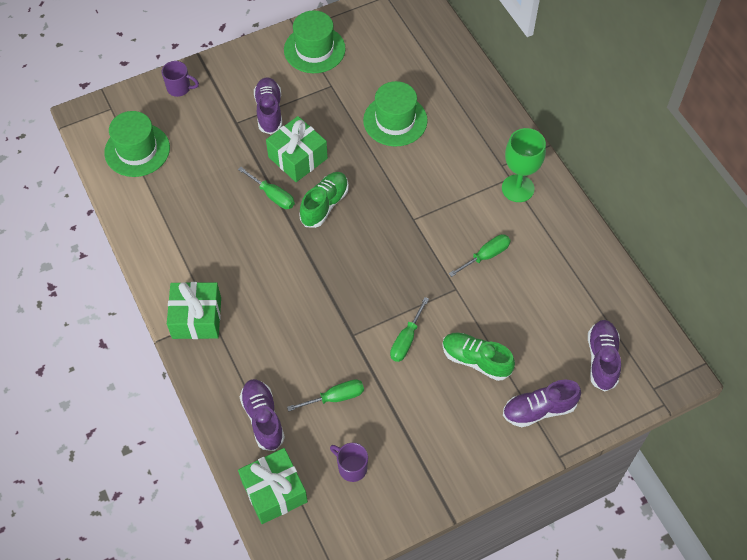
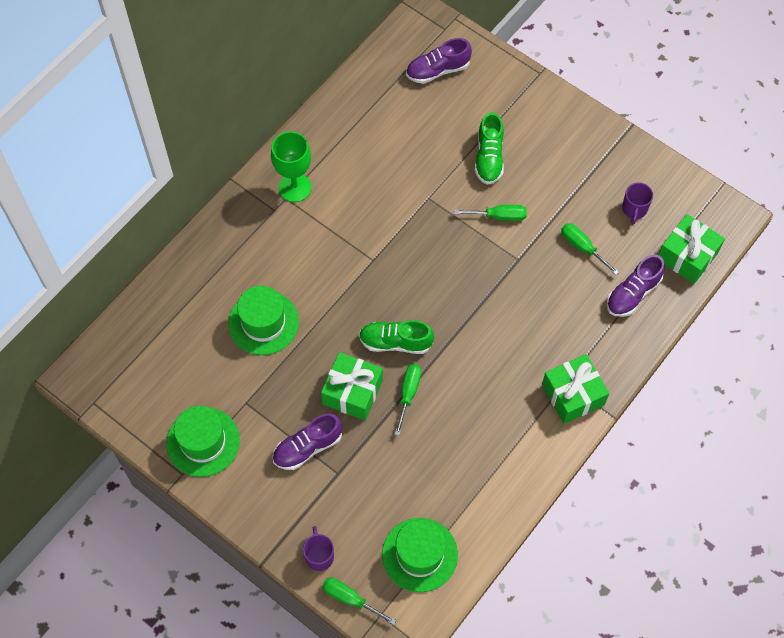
camera: 115 degrees left, 5 degrees up
green screwdriver [449,234,511,277] -> green screwdriver moved to [322,578,396,625]
purple shoe [503,380,581,427] -> none

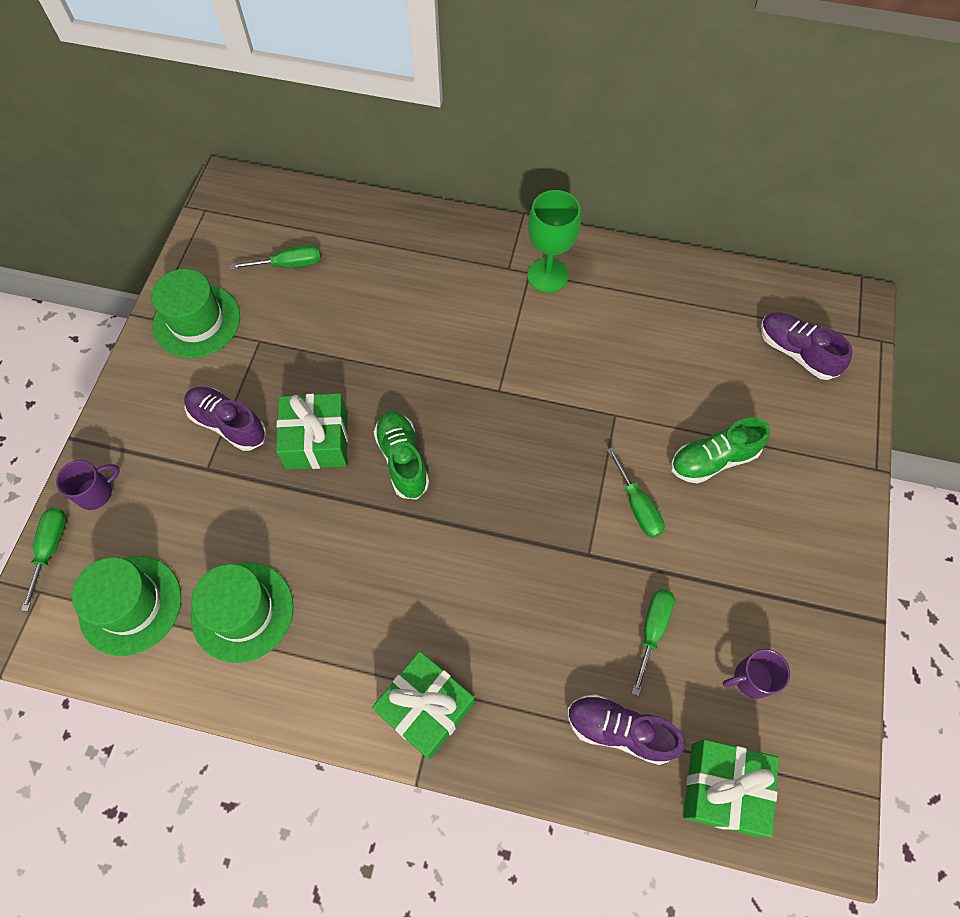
camera: 65 degrees right, 0 degrees up
green hat [228,286,299,355] -> green hat moved to [191,562,294,663]
green screwdriver [395,364,421,436] -> green screwdriver moved to [231,245,321,269]

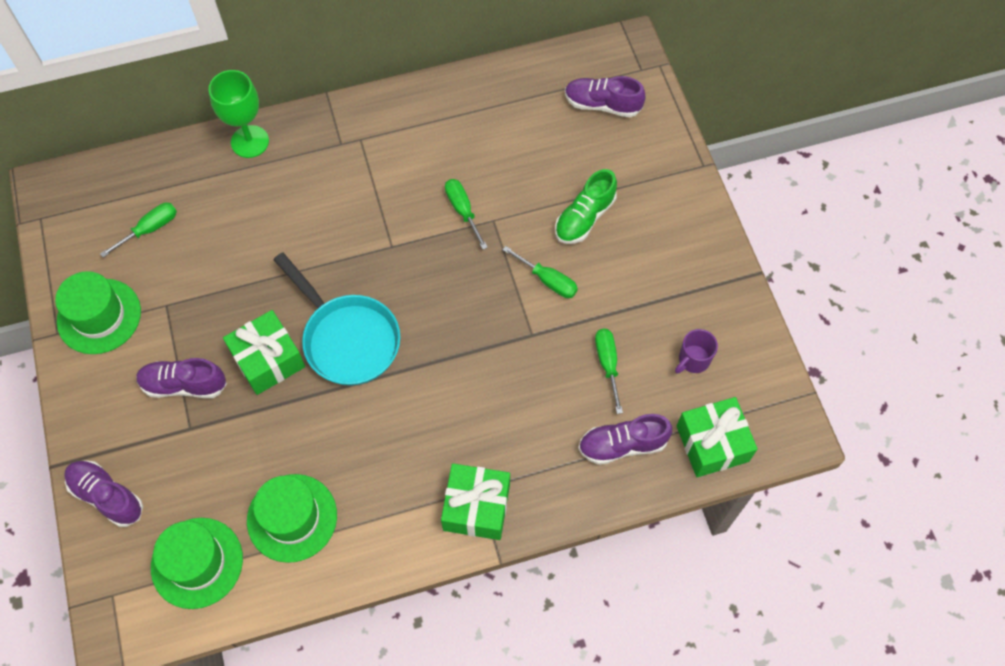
camera: 30 degrees left, 0 degrees up
green screwdriver [21,508,66,611] -> green screwdriver moved to [445,179,488,249]
purple mug [56,460,120,510] -> purple shoe [64,460,143,527]
green shoe [374,410,429,500] -> turquoise pan [274,252,400,386]
green goblet [527,190,581,293] -> green goblet moved to [209,70,269,158]

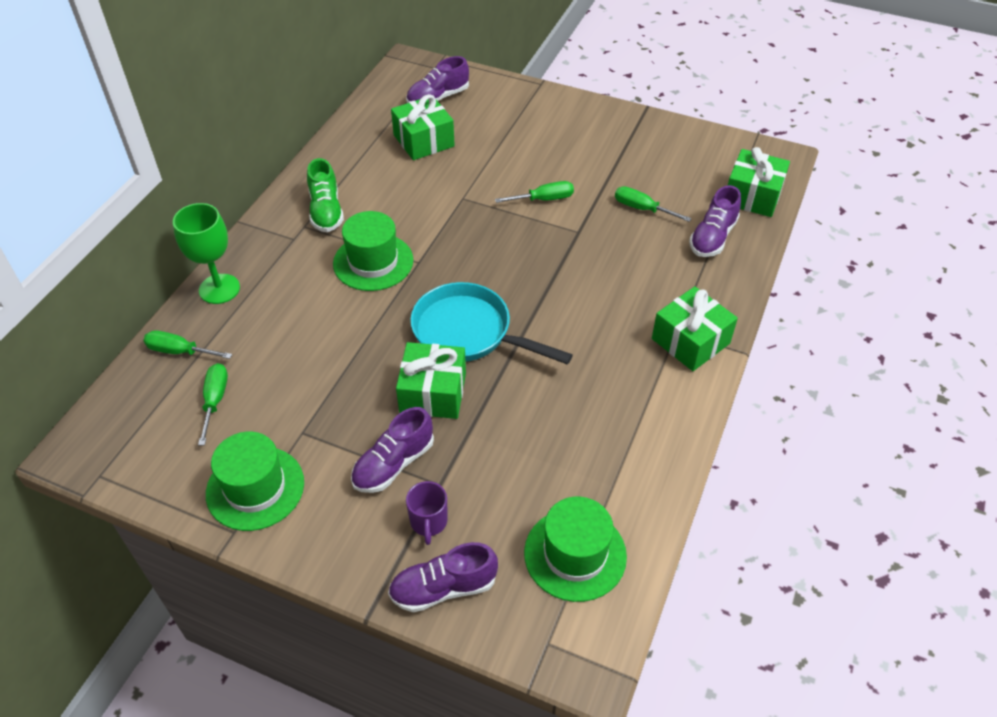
camera: 50 degrees left, 15 degrees down
green hat [247,474,337,563] -> green hat moved to [333,211,413,291]
turquoise pan [274,252,400,386] -> turquoise pan turned 150 degrees counterclockwise [410,282,573,365]
green screwdriver [445,179,488,249] -> green screwdriver moved to [143,330,232,359]
green shoe [555,169,617,244] -> green shoe moved to [307,158,344,232]
purple mug [675,329,718,374] -> purple mug moved to [406,481,448,545]
none -> green gift [391,94,455,160]

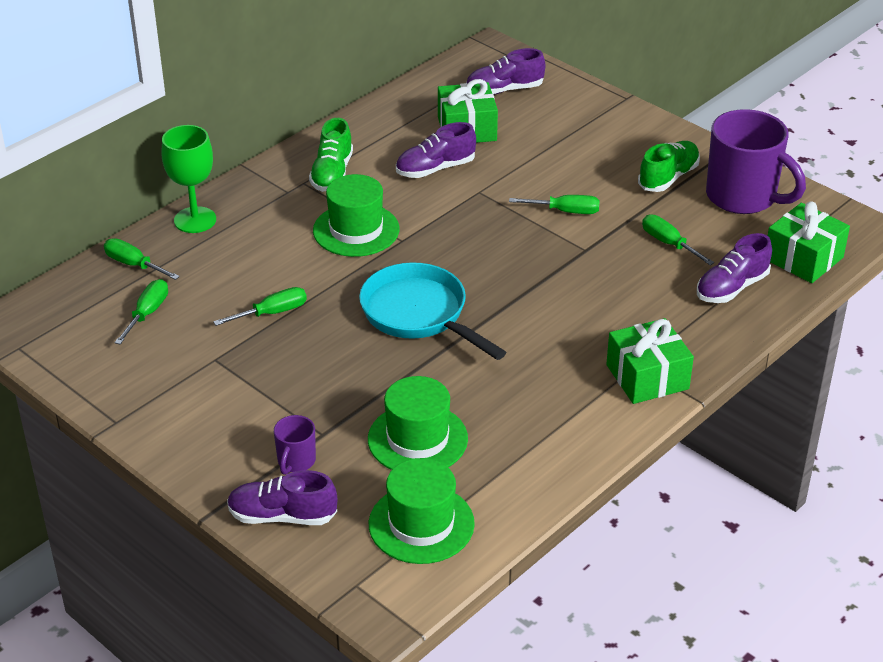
camera: 20 degrees right, 10 degrees down
green hat [206,432,304,531] -> green hat moved to [368,376,468,470]
purple shoe [351,407,434,493] -> purple shoe moved to [396,122,476,178]
green gift [396,342,466,419] -> none
none -> green screwdriver [213,287,307,326]
none -> green shoe [638,141,700,192]
none -> purple mug [706,109,806,214]

